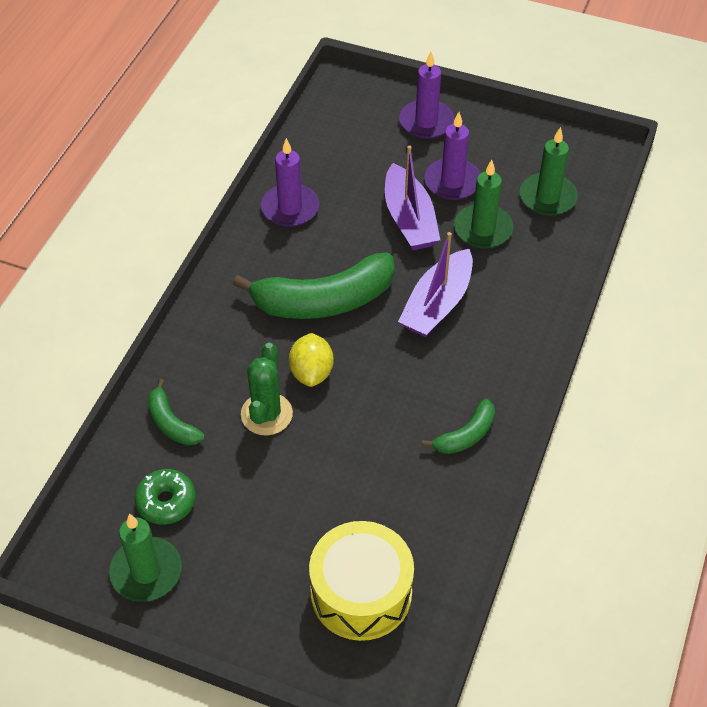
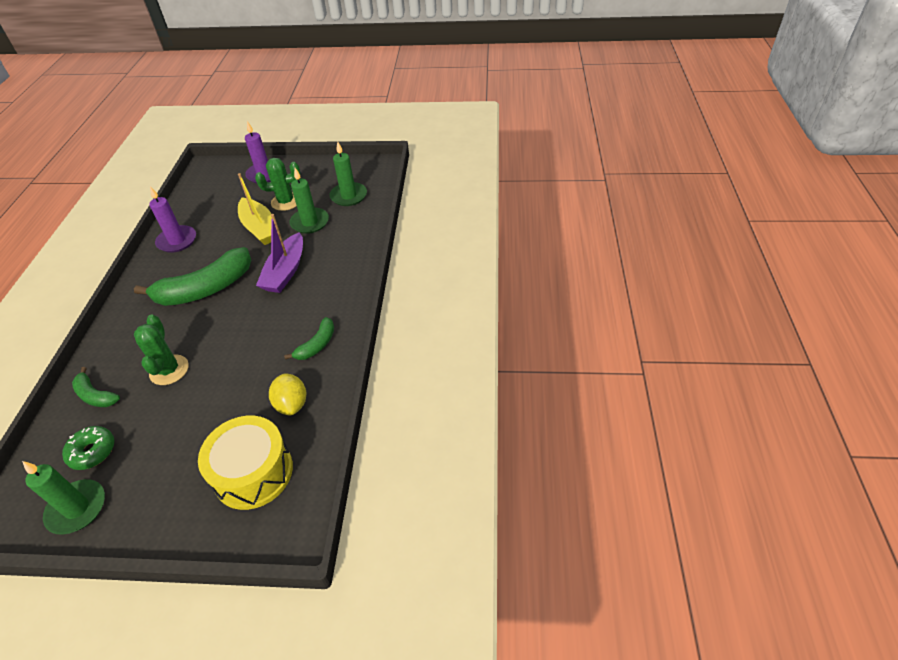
camera: 15 degrees left, 5 degrees down
yellow lemon [289,333,334,387] -> yellow lemon moved to [269,373,306,415]
purple boat [385,145,440,250] -> yellow boat [238,173,272,245]
purple candle [424,112,480,200] -> green cactus [255,158,300,211]

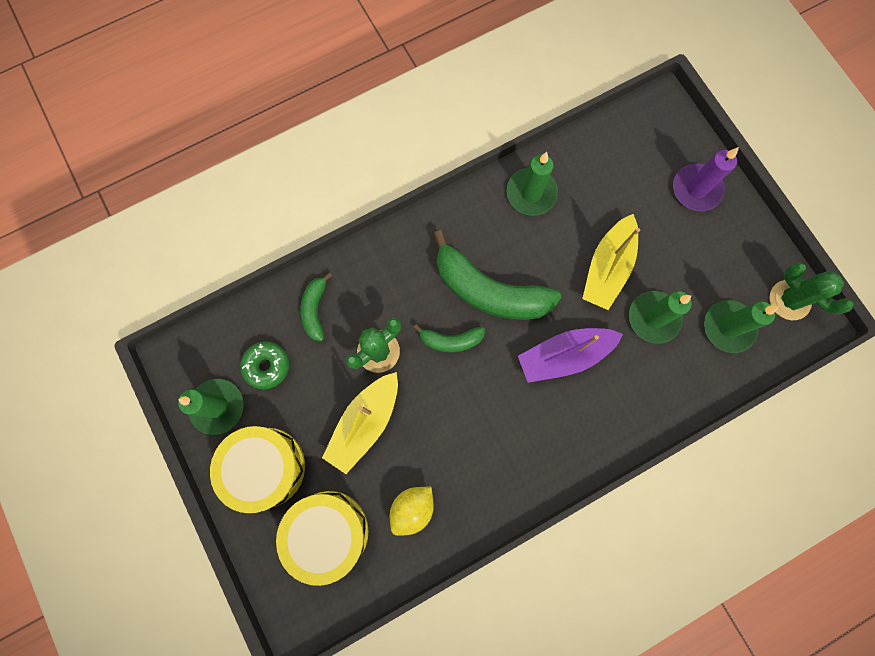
camera: 55 degrees right, 30 degrees up
purple candle [149,186,196,253] -> green candle [506,152,558,216]
green cactus [255,158,300,211] -> green cactus moved to [769,263,853,320]
green banana [284,317,334,360] -> green banana moved to [413,324,485,352]
none -> yellow drum [210,426,305,513]
none -> yellow boat [322,372,398,474]

